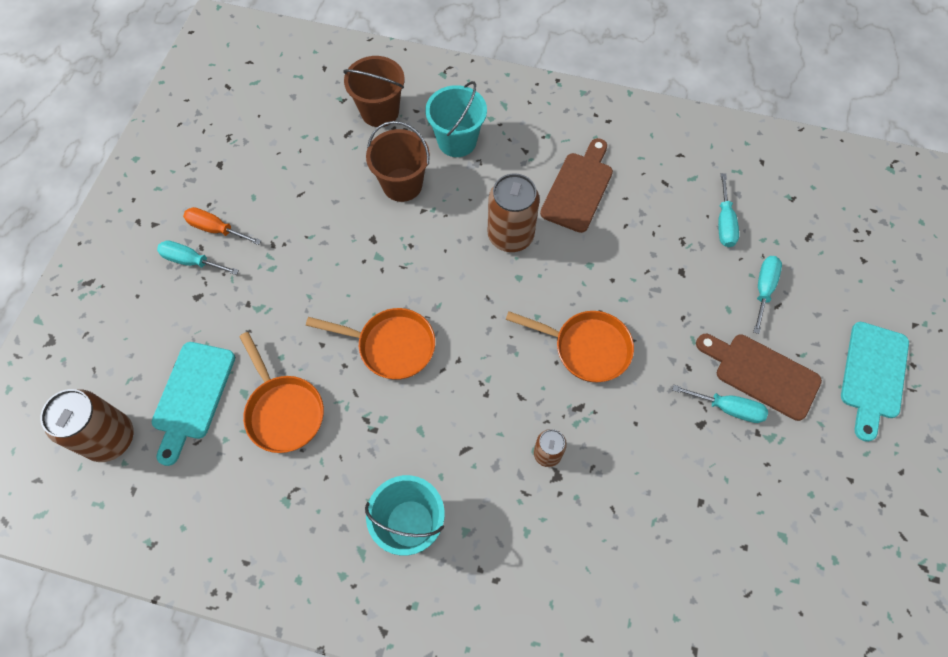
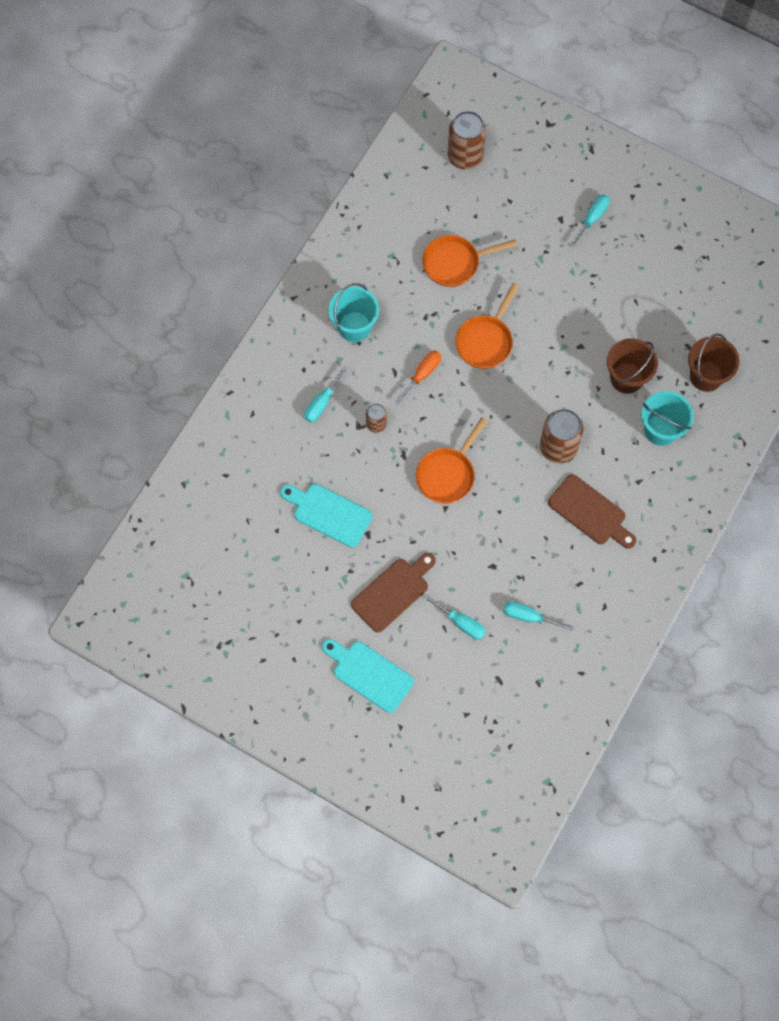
camera: 105 degrees right, 5 degrees up
turquoise cutting board [152,342,235,466] -> turquoise cutting board moved to [280,484,373,548]
orange screwdriver [183,207,261,245] -> orange screwdriver moved to [394,351,441,404]
turquoise screwdriver [672,385,768,423] -> turquoise screwdriver moved to [304,366,347,422]

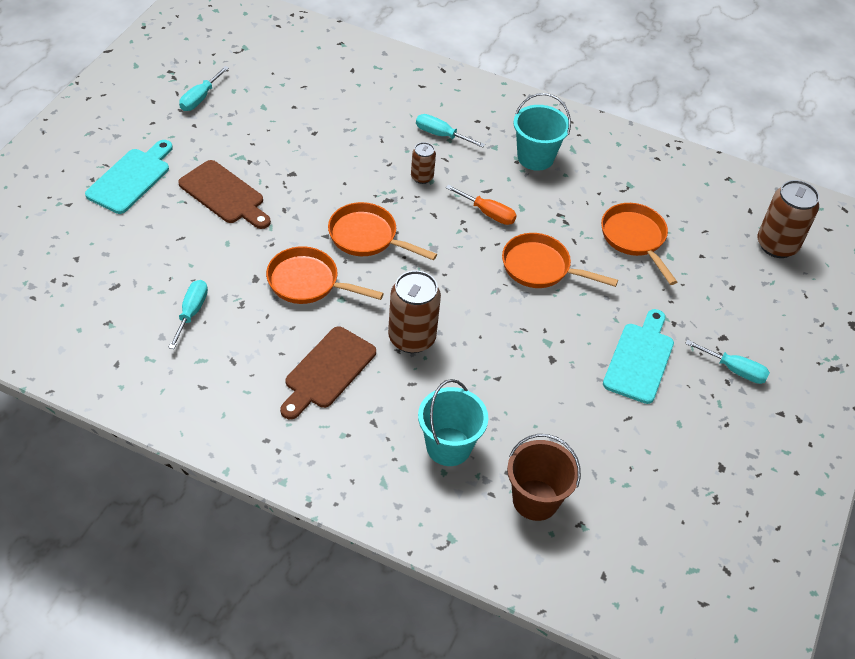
camera: 80 degrees right, 20 degrees down
turquoise cutting board [280,484,373,548] -> turquoise cutting board moved to [603,309,674,404]
turquoise screwdriver [423,594,486,640] -> turquoise screwdriver moved to [179,66,229,111]
brown bucket [607,338,658,394] -> none
none -> orange pan [266,246,384,304]

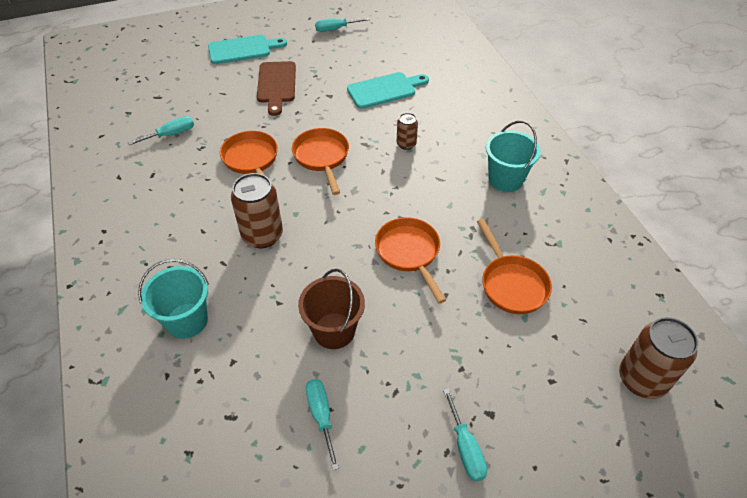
camera: 50 degrees right, 0 degrees up
brown cutting board [280,326,376,420] -> none
turquoise screwdriver [416,114,485,147] -> turquoise screwdriver moved to [306,379,339,470]
orange screwdriver [446,185,517,225] -> none
brown bucket [507,434,581,521] -> brown bucket moved to [298,269,365,349]
orange pan [601,203,677,285] -> orange pan turned 135 degrees clockwise [477,219,552,314]
turquoise cutting board [603,309,674,404] -> turquoise cutting board moved to [347,72,429,109]

